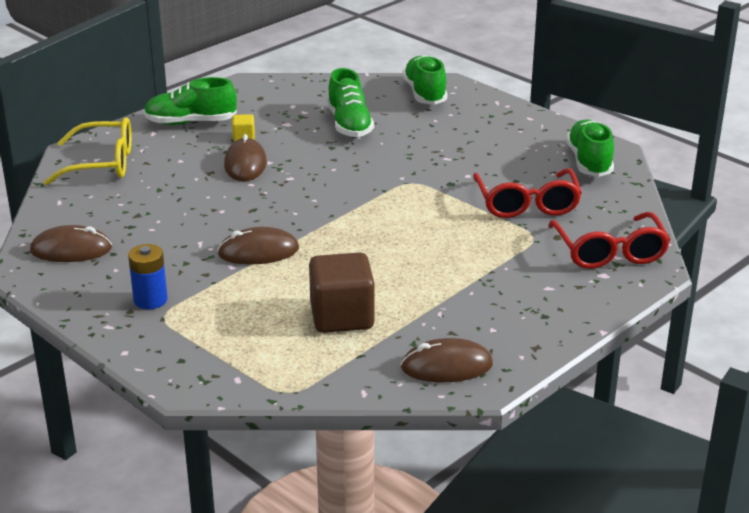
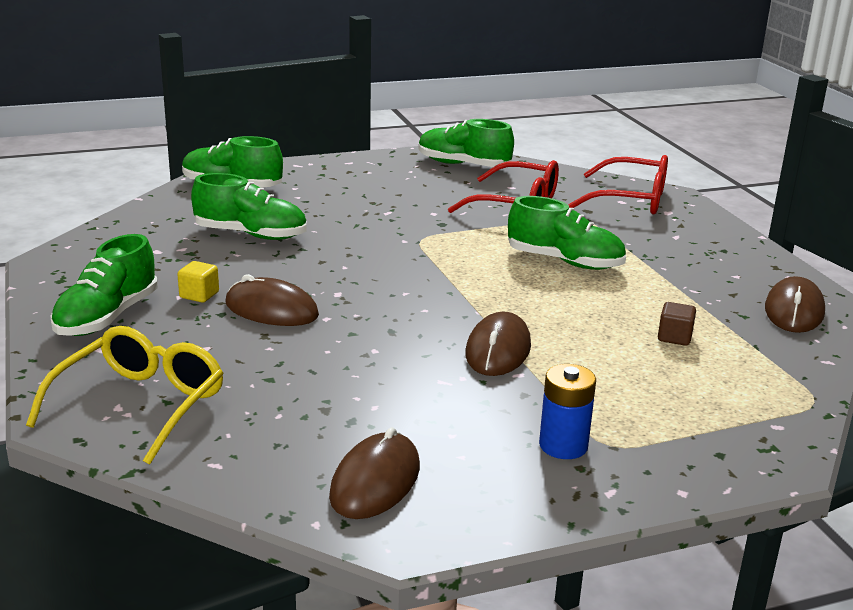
camera: 65 degrees left, 5 degrees down
brown cube [309,252,375,333] -> brown cube [658,302,696,346], size x0.45
none -> green shoe [508,196,626,270]

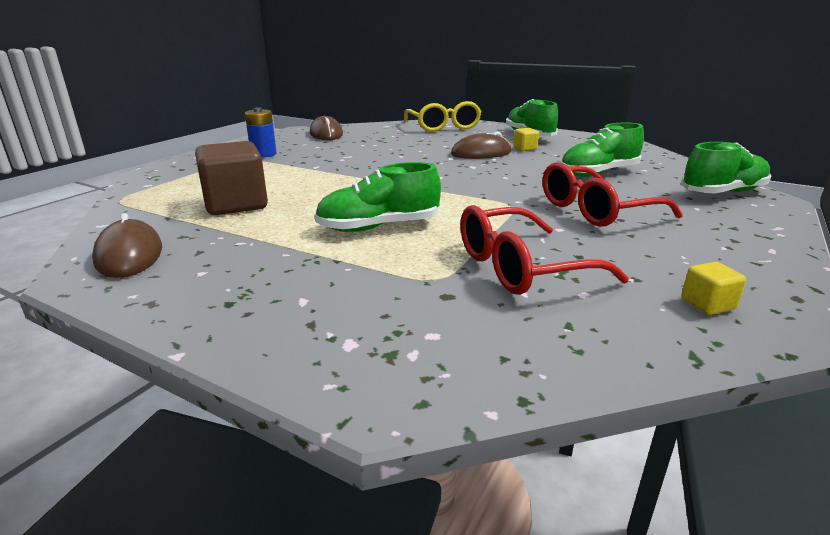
camera: 140 degrees right, 0 degrees up
green shoe [419,119,514,167] -> yellow cube [681,262,746,315]
brown mouse [465,312,531,376] -> none
red glasses [569,155,668,215] -> red glasses moved to [542,162,683,227]
brown cube [658,302,696,346] -> brown cube [195,141,268,215], size x2.21

